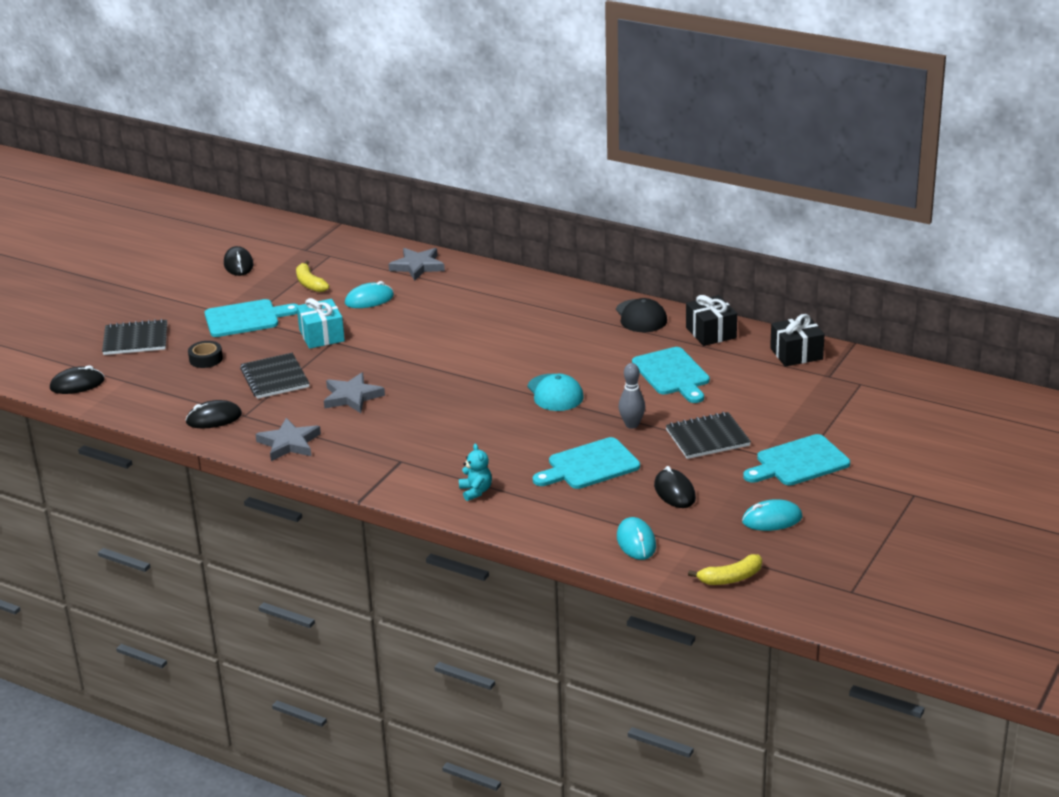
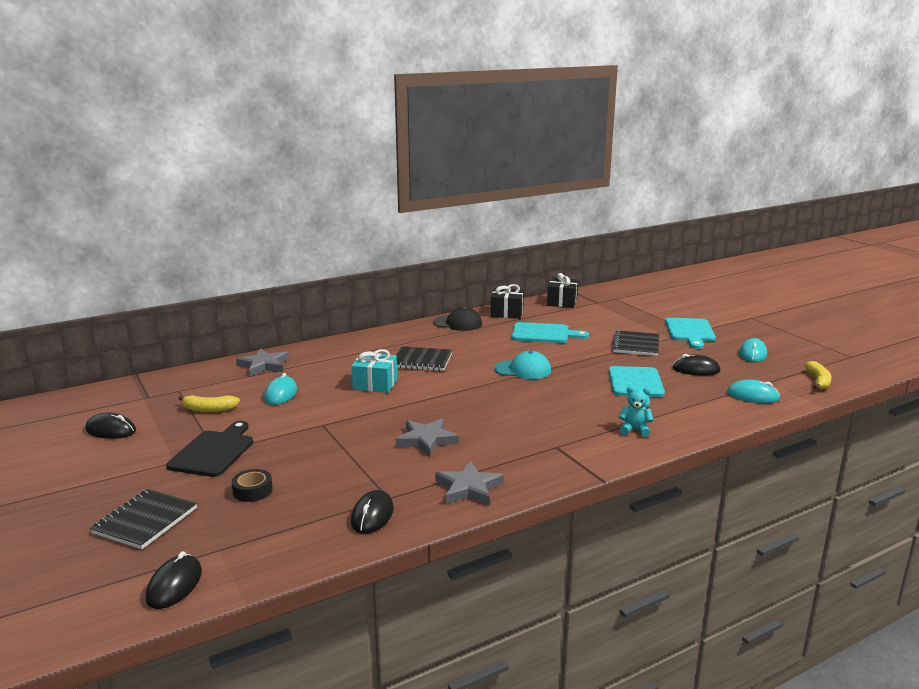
camera: 60 degrees left, 10 degrees down
turquoise cutting board [205,299,297,337] -> black cutting board [166,421,253,477]
black notebook [240,353,310,399] -> black notebook moved to [396,346,452,371]
turquoise gift [297,298,345,349] -> turquoise gift moved to [351,349,397,393]
grey bowling pin [618,363,645,429] -> none

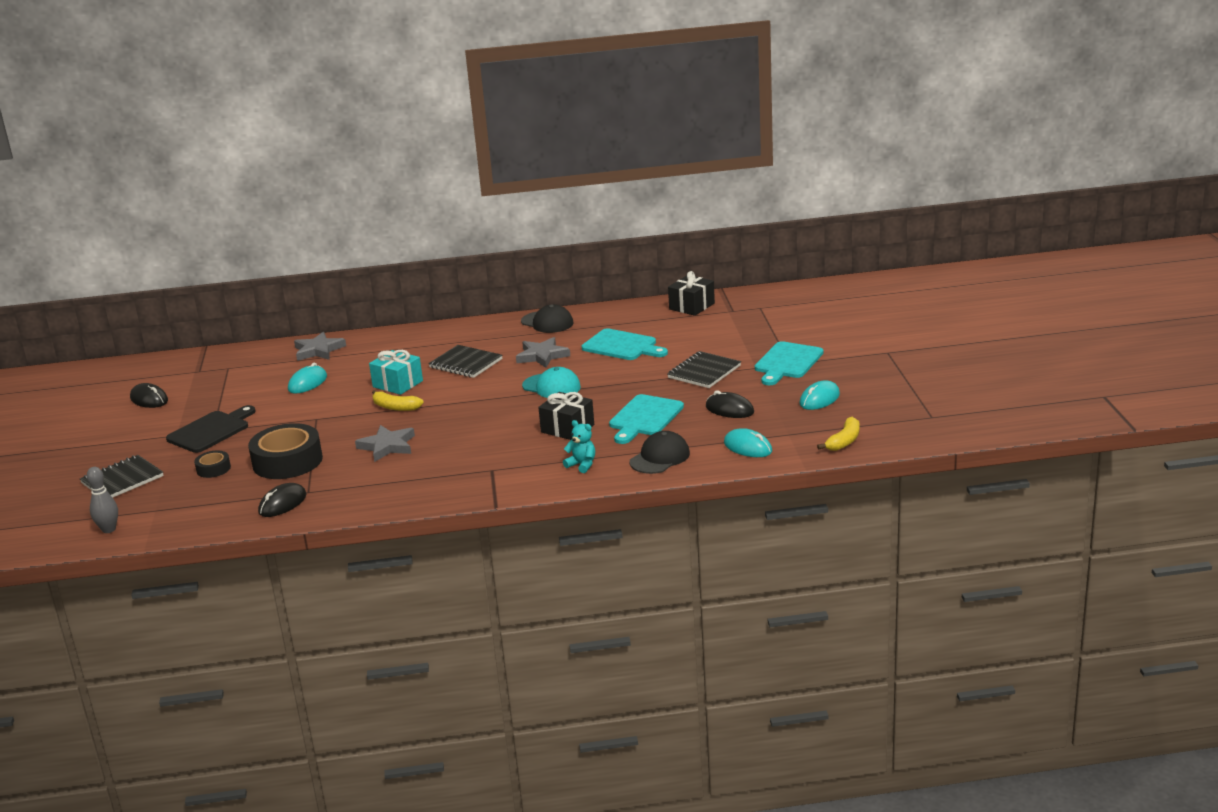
camera: 25 degrees right, 5 degrees up
black mouse [146,551,202,609] -> grey bowling pin [87,467,118,533]
yellow banana [178,395,240,412] -> yellow banana moved to [372,390,424,411]
grey star [435,461,504,506] -> grey star moved to [516,337,570,368]
black gift [491,284,524,319] -> black gift moved to [538,392,594,440]
none -> black tape [248,423,323,479]
none -> black cap [630,431,690,474]

